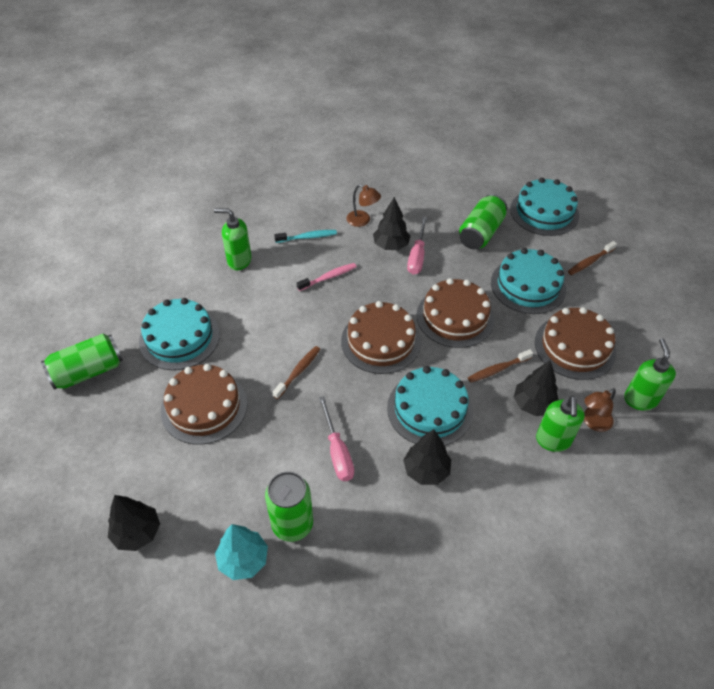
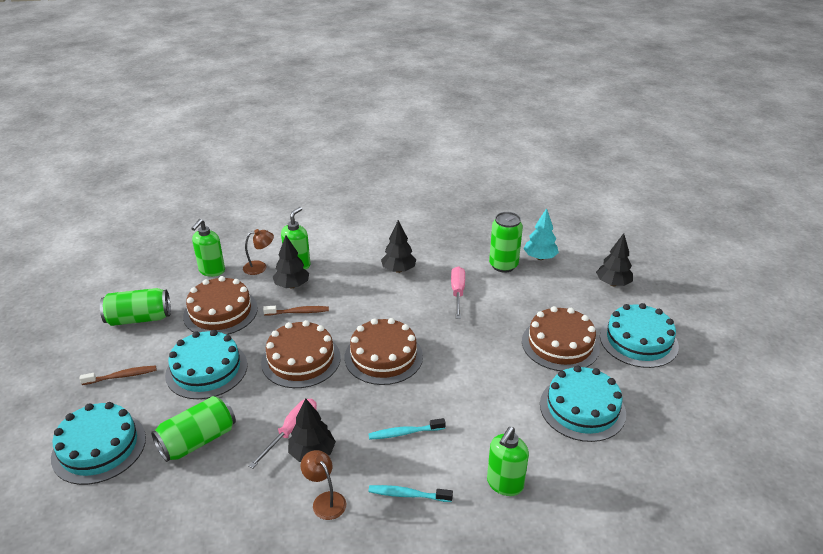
camera: 160 degrees left, 15 degrees down
green can [41,334,123,390] -> green can moved to [100,288,171,326]
green soap dispenser [214,208,252,270] -> green soap dispenser turned 90 degrees clockwise [487,427,529,496]
brown toothbrush [272,346,320,399] -> none
pink toothbrush [297,263,357,291] -> turquoise toothbrush [368,418,446,440]
turquoise cake [387,366,473,446] -> turquoise cake moved to [600,303,679,368]

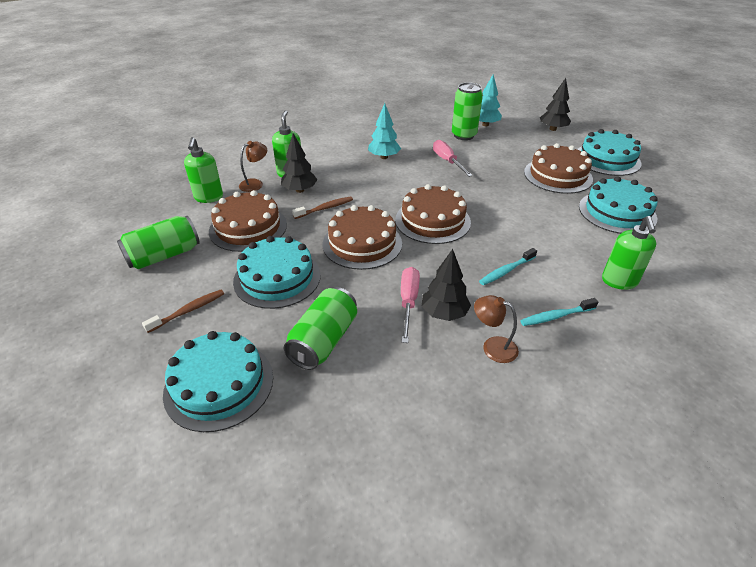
camera: 25 degrees left, 5 degrees up
black tree [381,220,416,273] -> turquoise tree [368,103,401,159]

